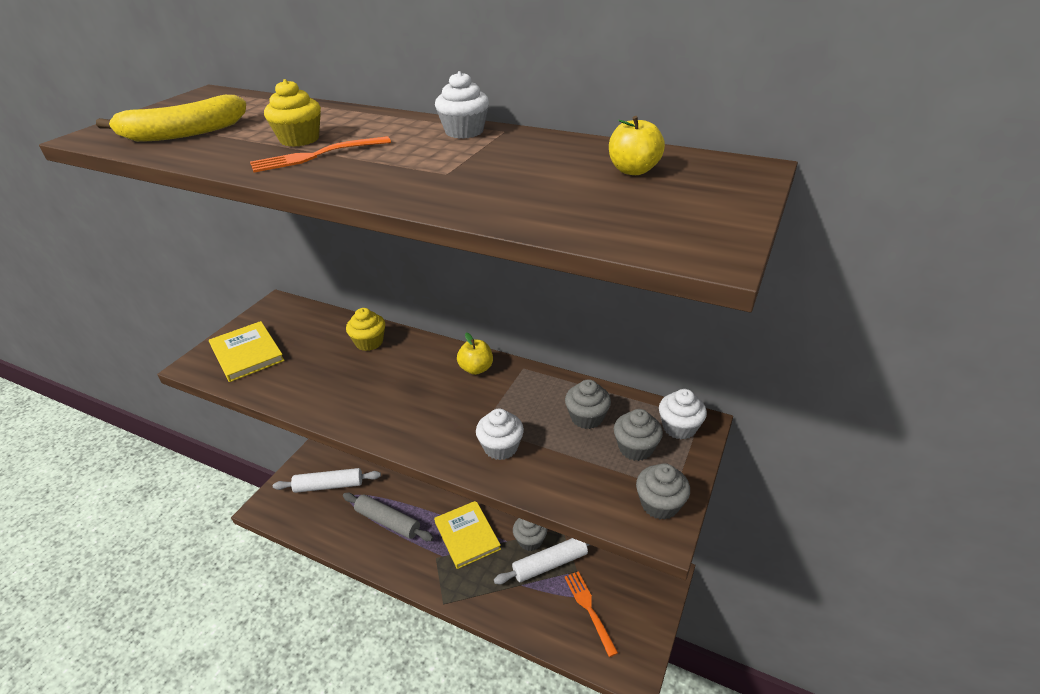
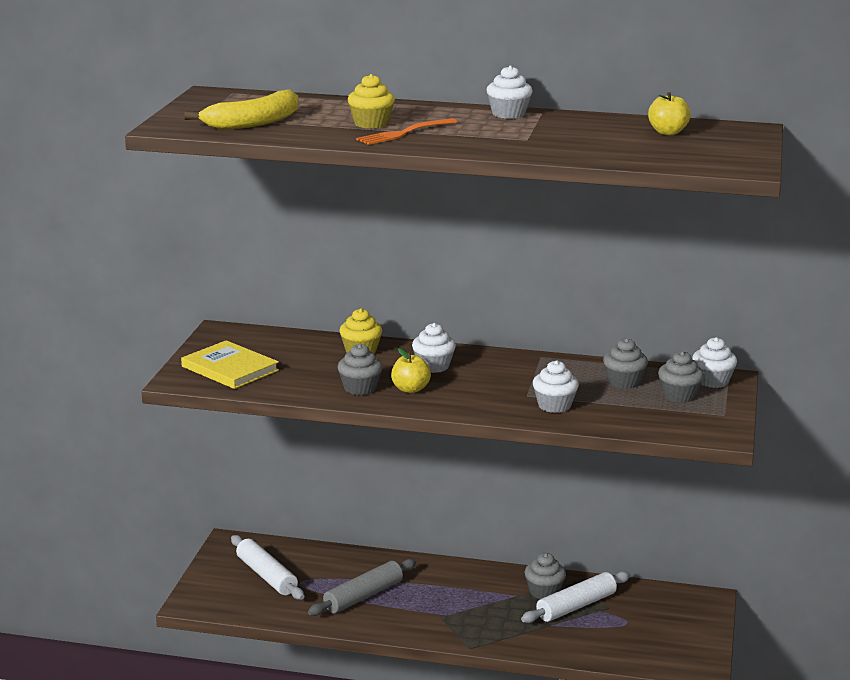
camera: 15 degrees left, 15 degrees down
white rolling pin [273,468,381,493] -> white rolling pin turned 75 degrees clockwise [231,535,304,600]
grey rolling pin [343,493,434,541] -> grey rolling pin turned 60 degrees counterclockwise [308,559,416,616]
yellow book [434,501,501,569] -> none
yellow apple [457,333,493,375] -> yellow apple moved to [391,348,431,393]
orange fork [565,571,618,657] -> none
grey cupcake [636,463,690,520] -> grey cupcake moved to [338,344,383,395]
none -> white cupcake [412,323,456,373]

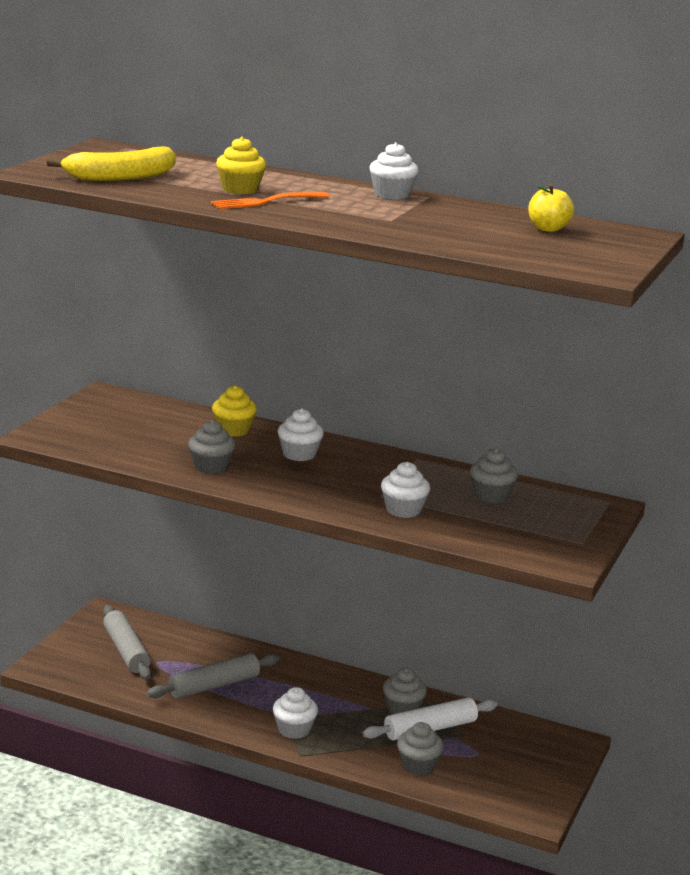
camera: 10 degrees right, 0 degrees up
yellow book [181,340,279,389] -> none
white rolling pin [231,535,304,600] -> grey rolling pin [103,605,151,680]
yellow apple [391,348,431,393] -> none
grey cupcake [658,351,704,403] -> grey cupcake moved to [397,722,444,775]
white cupcake [692,337,737,388] -> white cupcake moved to [273,687,318,739]

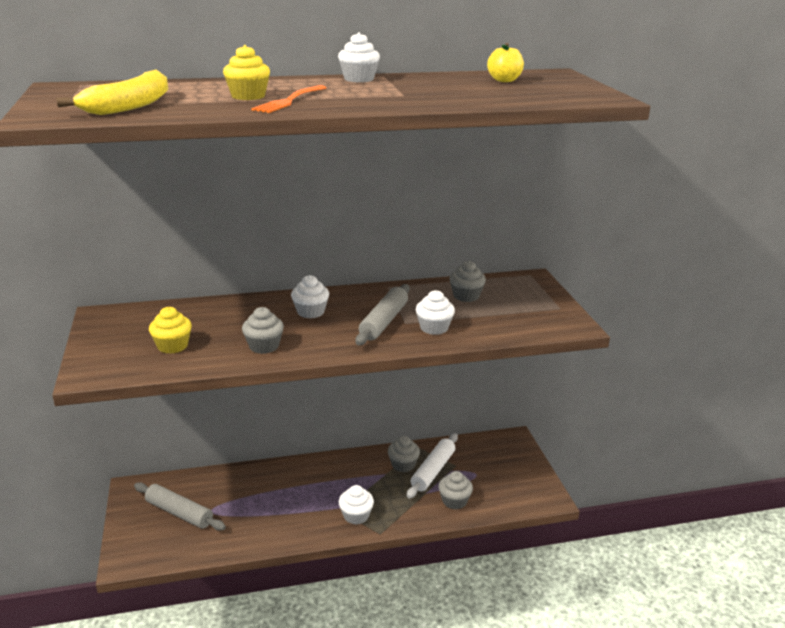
camera: 35 degrees left, 5 degrees up
grey rolling pin [147,653,279,699] -> grey rolling pin moved to [355,284,410,345]
yellow cupcake [212,385,257,437] -> yellow cupcake moved to [149,307,192,354]

